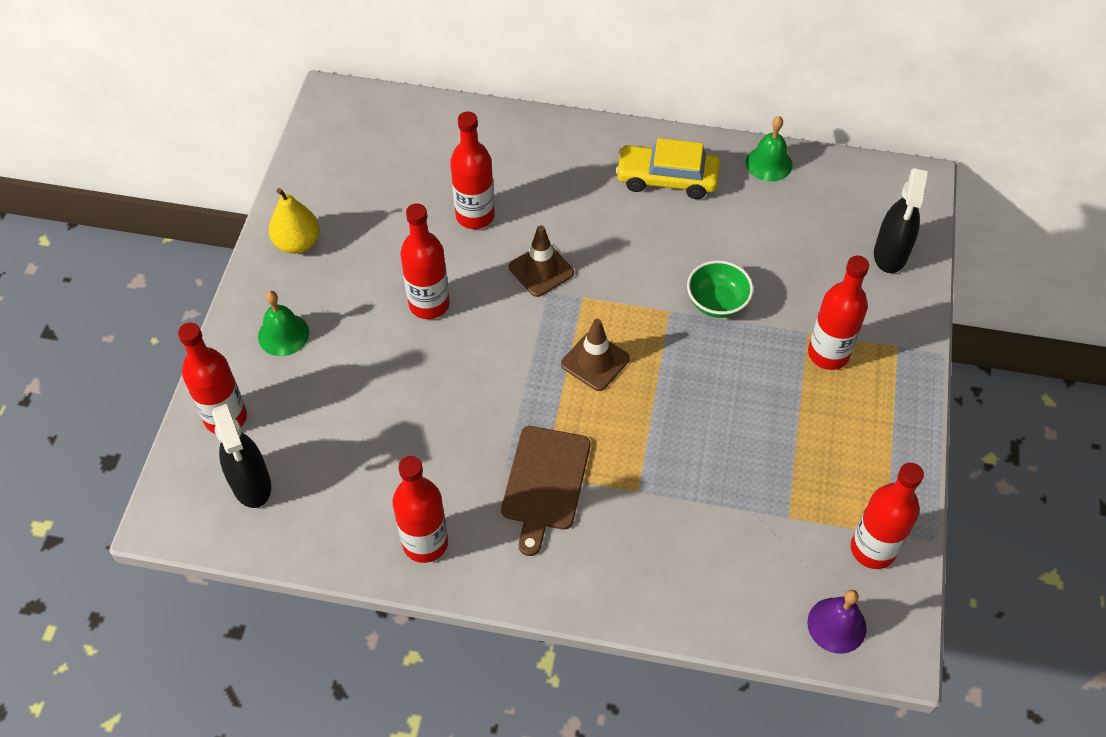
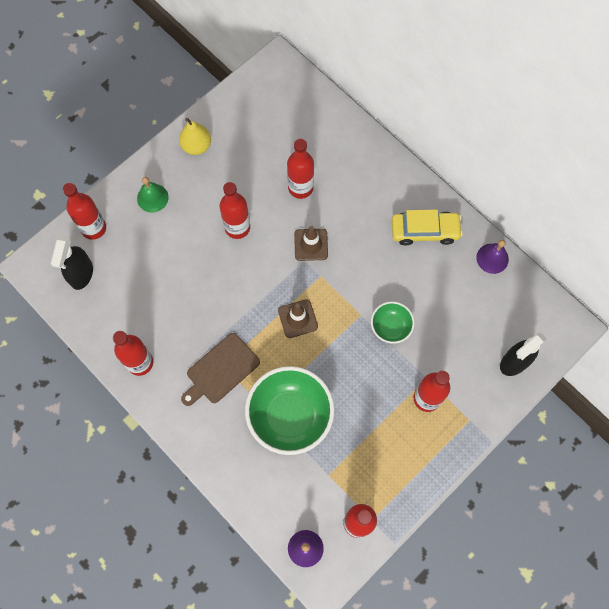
camera: 35 degrees right, 15 degrees up
yellow car [616,138,720,199] -> yellow car turned 135 degrees clockwise [392,210,463,245]
green bell [746,116,792,181] -> purple bell [476,240,509,274]
none -> green bowl [245,366,334,455]

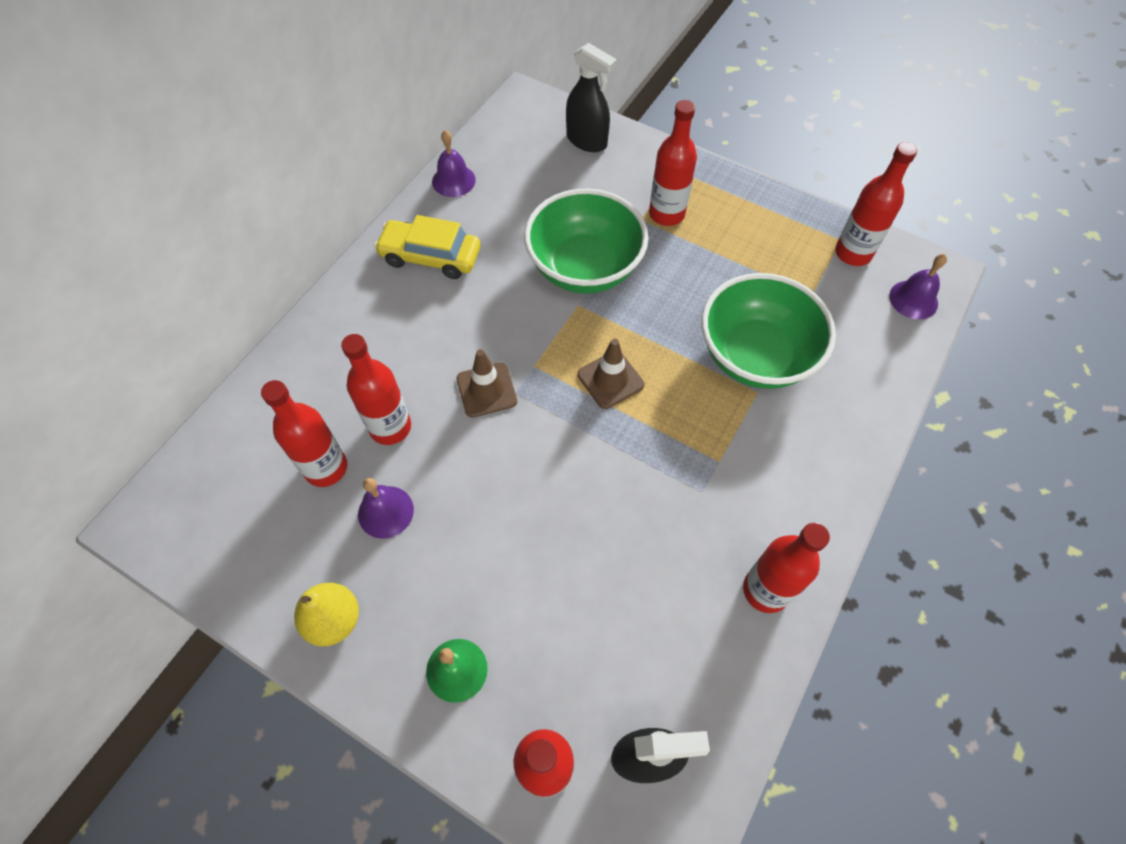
camera: 105 degrees left, 10 degrees down
brown cutting board [181,333,260,406] -> none
red bottle [220,182,250,239] -> red bottle moved to [261,380,347,487]
green bowl [371,302,415,344] -> green bowl [524,189,649,294], size x1.93
yellow car [392,210,463,245] -> yellow car turned 60 degrees counterclockwise [374,215,480,279]
none -> purple bell [358,478,414,539]

